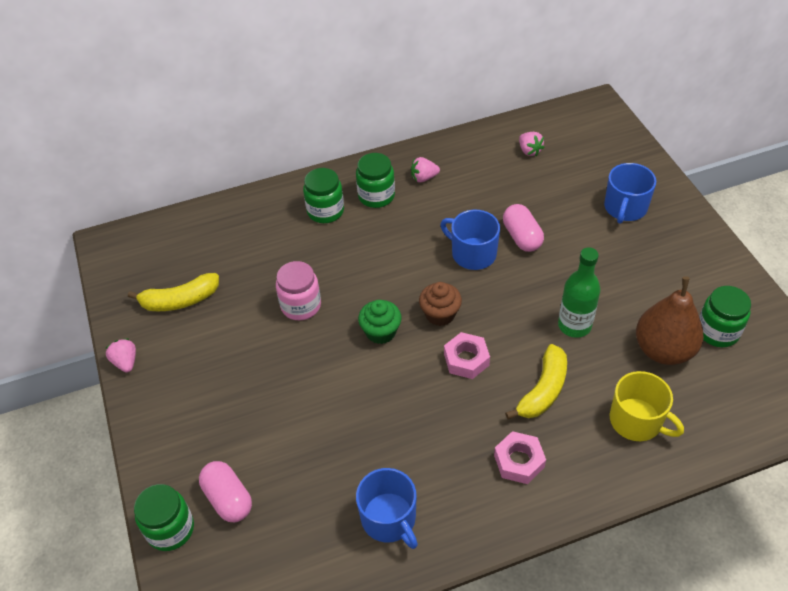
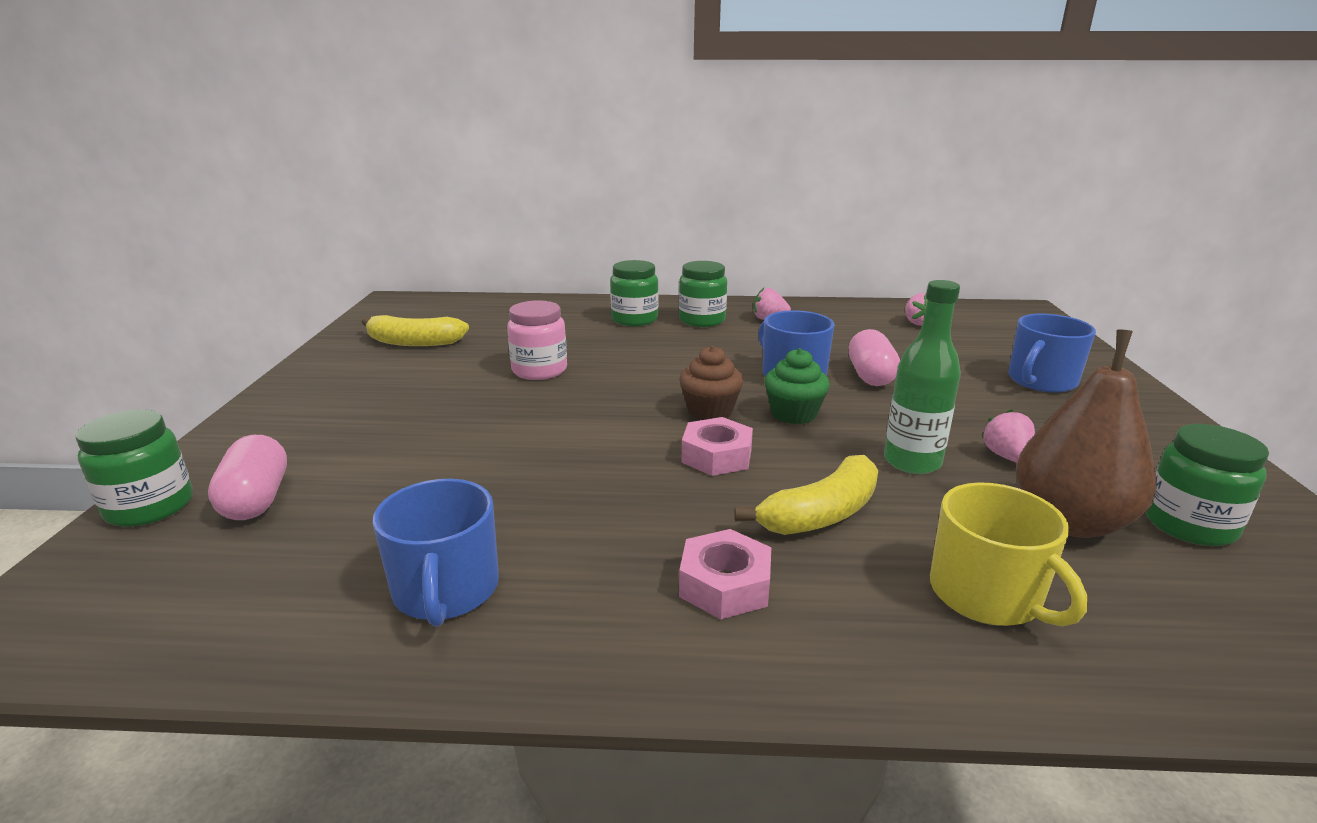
camera: 20 degrees right, 25 degrees down
pink strawberry [105,338,136,373] -> pink strawberry moved to [982,409,1035,463]
green cupcake [358,300,401,344] -> green cupcake moved to [764,348,830,424]

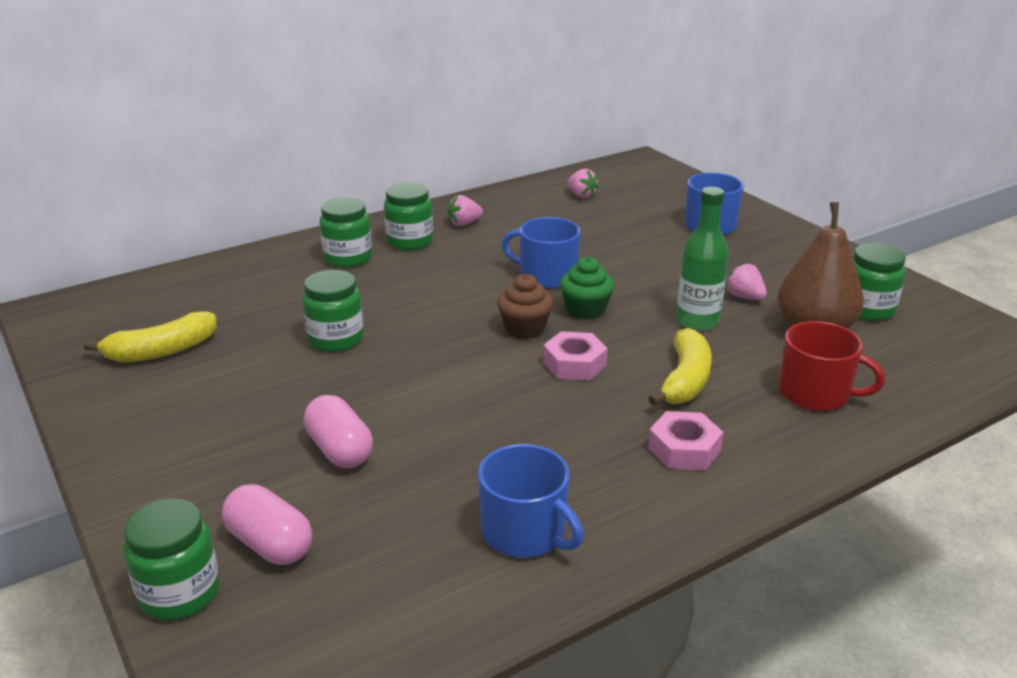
camera: 35 degrees left, 5 degrees up
pink jar [507,300,567,380] -> green jar [302,270,364,352]
pink capsule [849,329,900,386] -> pink capsule moved to [304,395,373,468]
yellow mug [930,482,1087,626] -> red mug [779,321,885,411]

